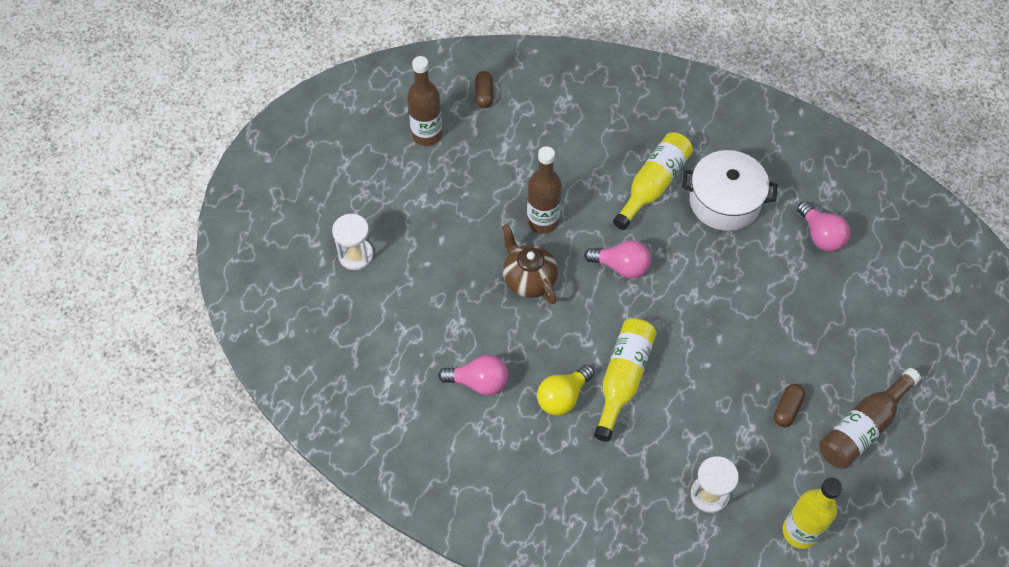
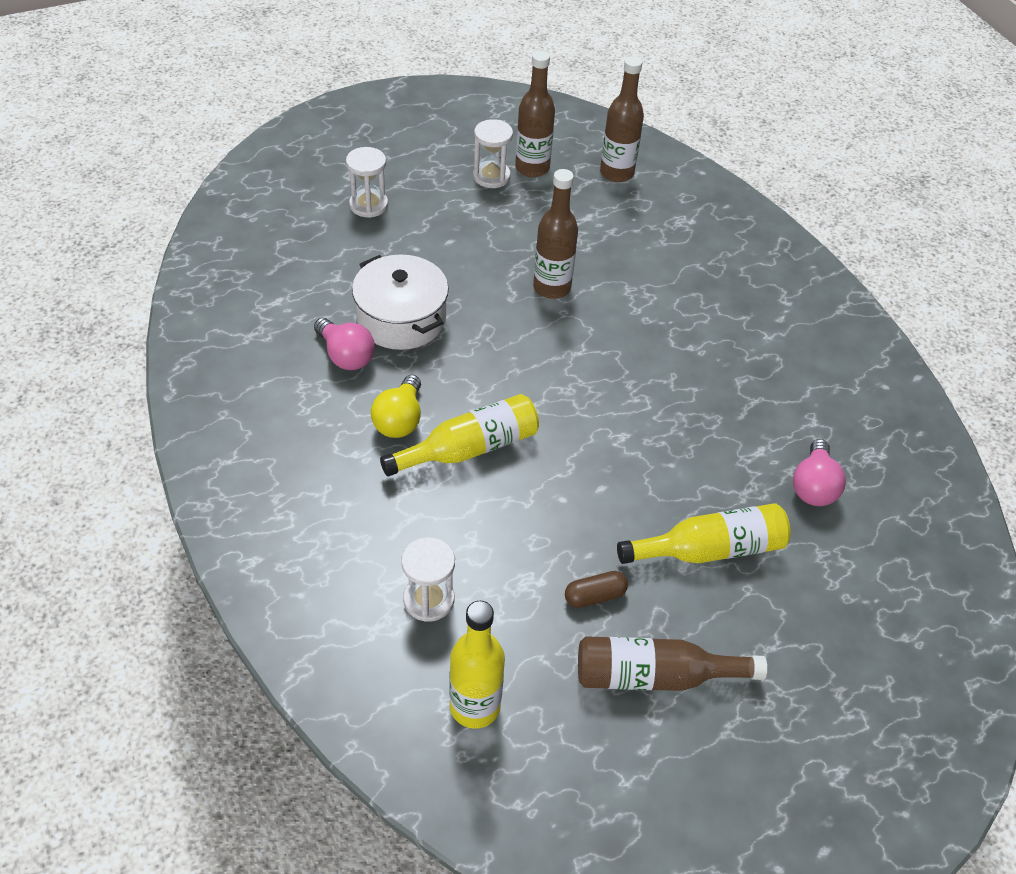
camera: 40 degrees right, 10 degrees down
brown capsule [475,71,493,108] -> brown bottle [600,56,644,182]
brown teapot [502,224,558,304] -> none
yellow light bulb [537,365,595,416] -> yellow light bulb turned 75 degrees counterclockwise [371,375,421,438]
pink light bulb [584,240,651,279] -> none
yellow bottle [613,132,693,230] -> yellow bottle moved to [617,503,791,564]
white pot [682,150,778,231] -> white pot moved to [352,254,449,350]
none -> white hourglass [473,119,513,188]

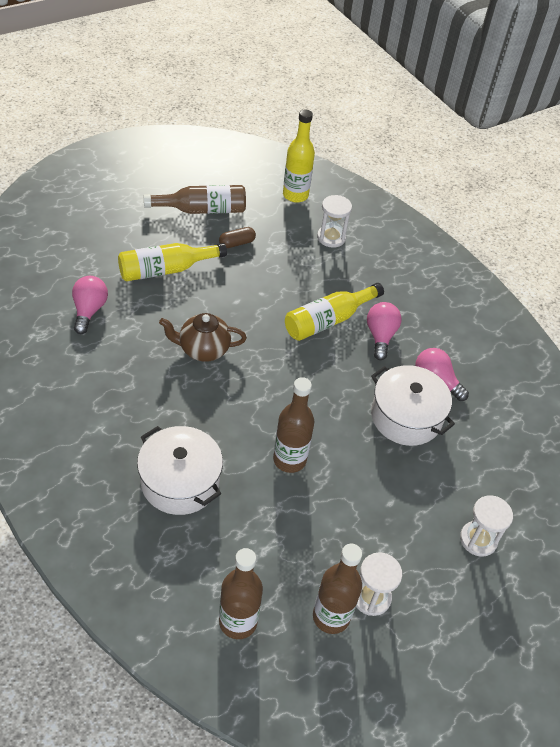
camera: 170 degrees right, 0 degrees up
yellow light bulb [371,375,421,438] -> pink light bulb [367,302,402,360]
none -> white pot [137,426,223,515]
none -> brown teapot [159,313,247,362]

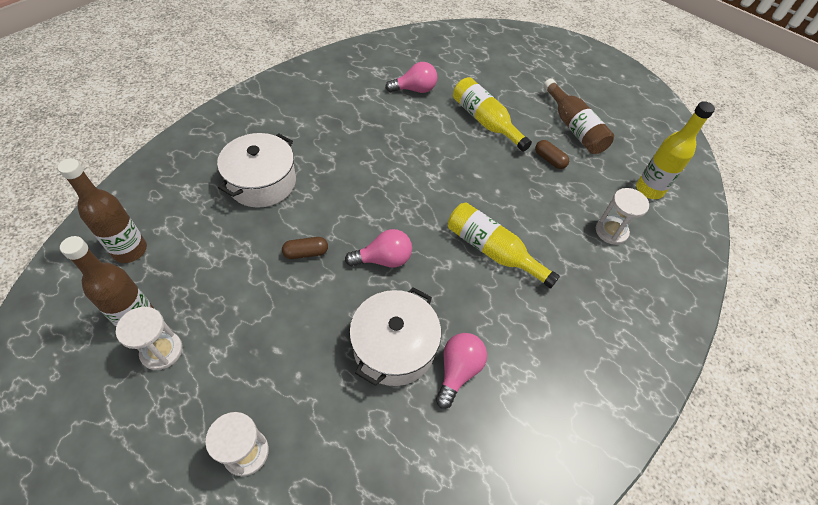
camera: 75 degrees right, 5 degrees up
brown teapot [159,313,247,362] -> none
brown bottle [273,377,314,473] -> brown capsule [282,237,328,259]
pink light bulb [367,302,402,360] -> pink light bulb moved to [345,229,412,268]

